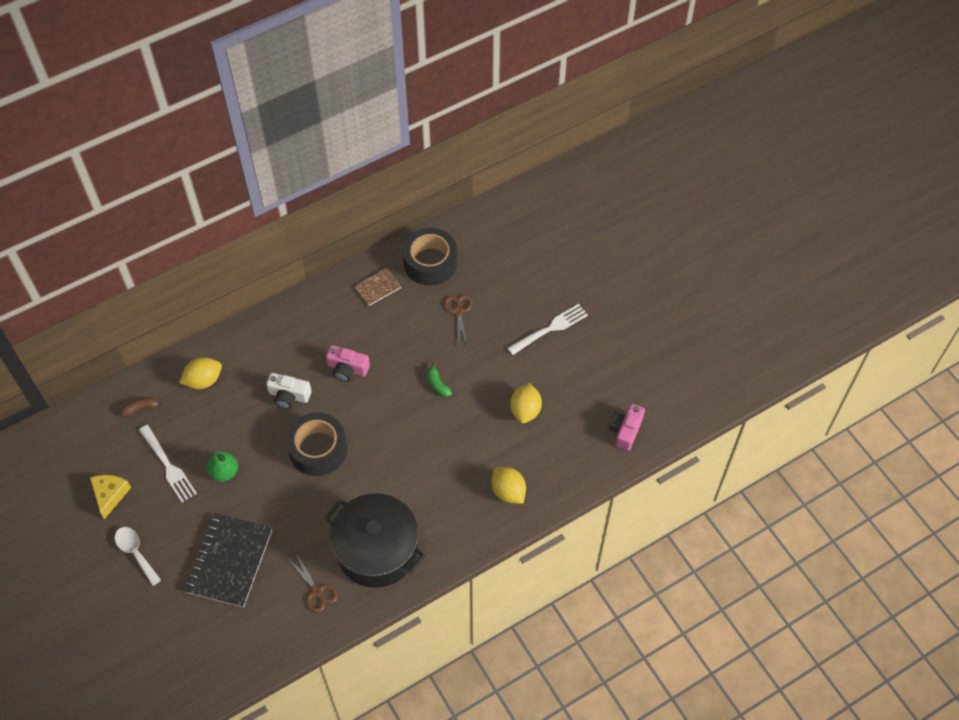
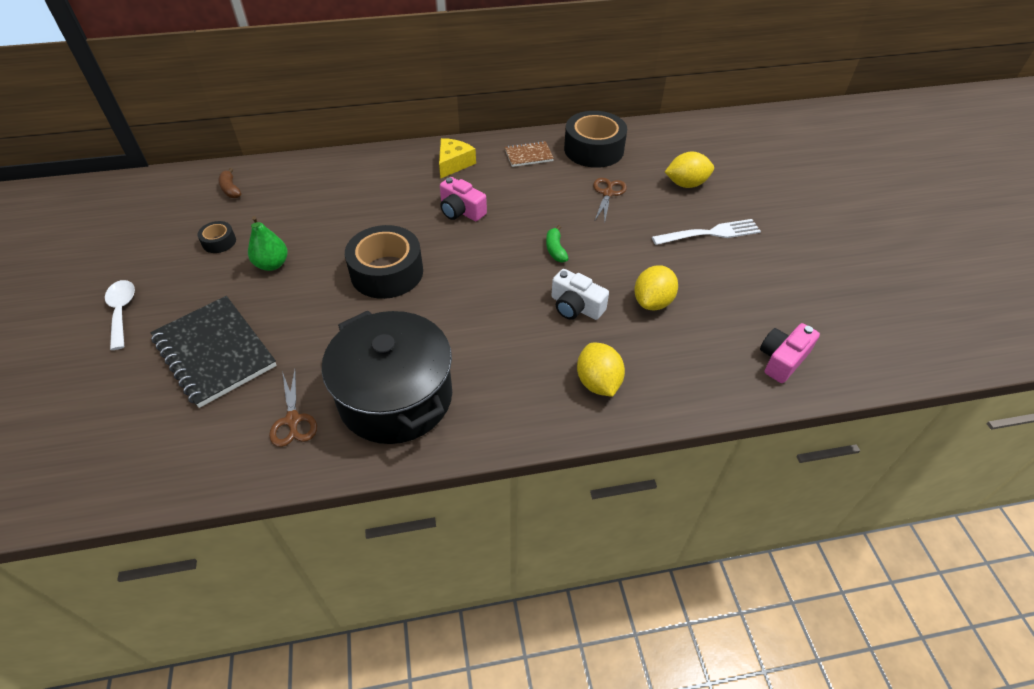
camera: 20 degrees right, 10 degrees down
yellow cheese [90,475,131,519] -> yellow cheese moved to [439,138,476,179]
brown banana [121,397,163,417] -> brown banana turned 120 degrees counterclockwise [219,168,241,198]
white fork [139,425,197,502] -> black tape [197,221,236,253]
yellow lemon [179,357,222,389] -> yellow lemon moved to [665,152,714,188]
black notebook [185,513,272,608] -> black notebook turned 75 degrees counterclockwise [150,296,277,408]
white camera [266,373,312,409] -> white camera moved to [552,269,609,320]

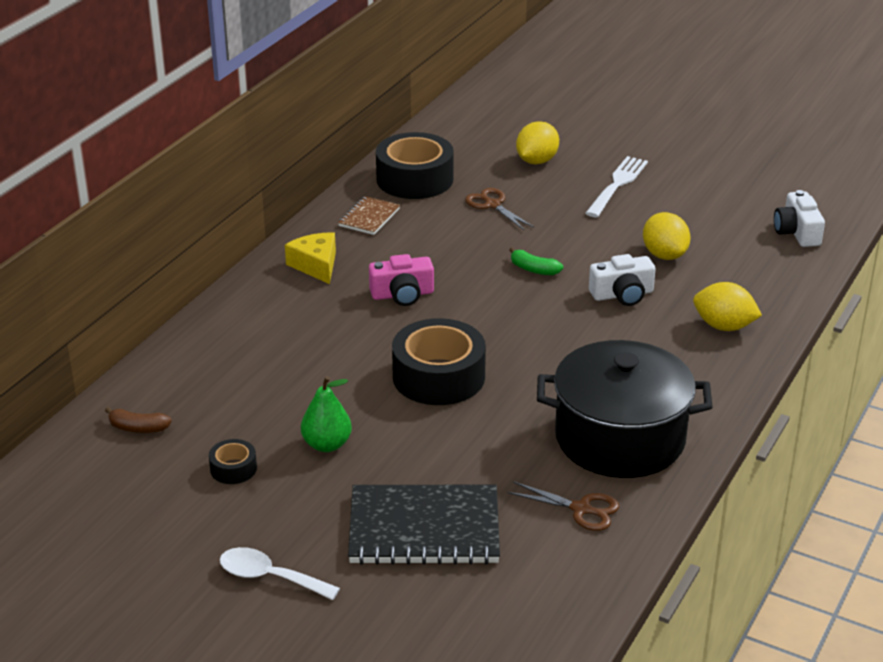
camera: 50 degrees left, 15 degrees down
pink camera [760,323,820,383] -> white camera [774,190,825,247]

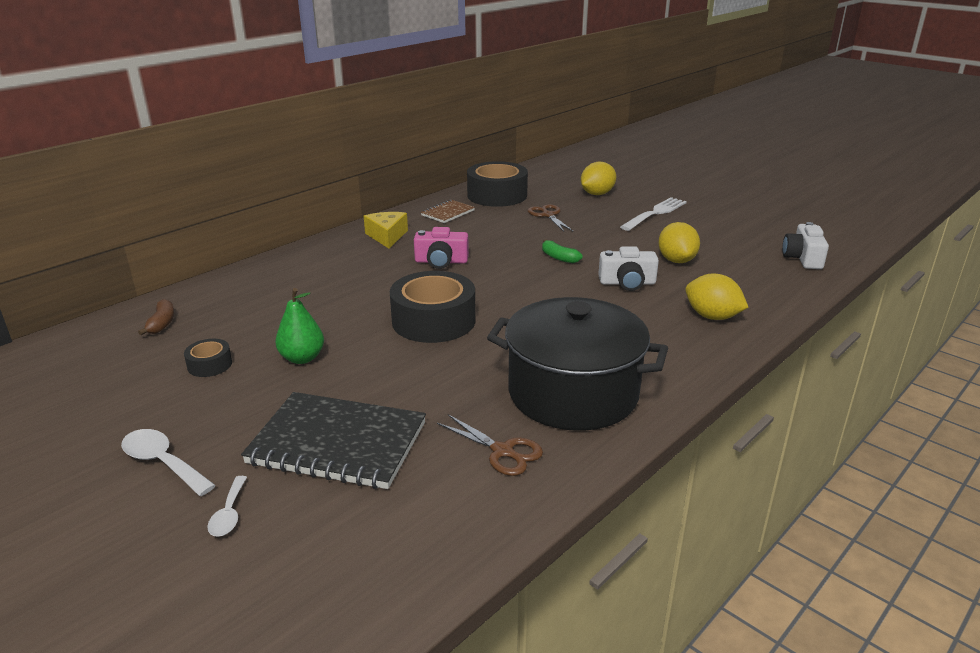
camera: 15 degrees right, 5 degrees down
brown banana [105,407,172,433] -> brown banana turned 120 degrees counterclockwise [138,299,174,335]
none -> white spoon [207,476,247,537]

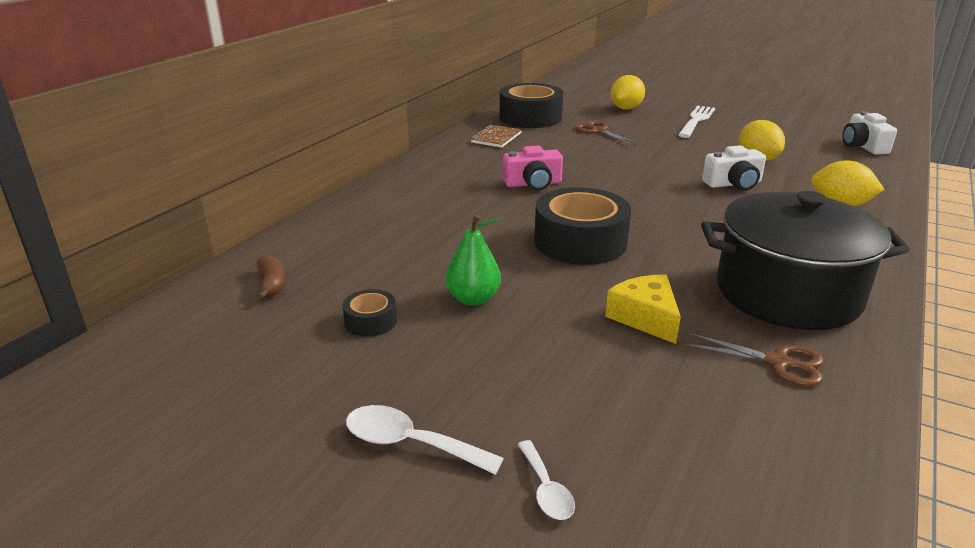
camera: 15 degrees left, 0 degrees up
black notebook [241,392,426,489] -> none
yellow cheese [364,212,408,248] -> yellow cheese moved to [605,275,681,344]
green banana [542,239,582,263] -> none

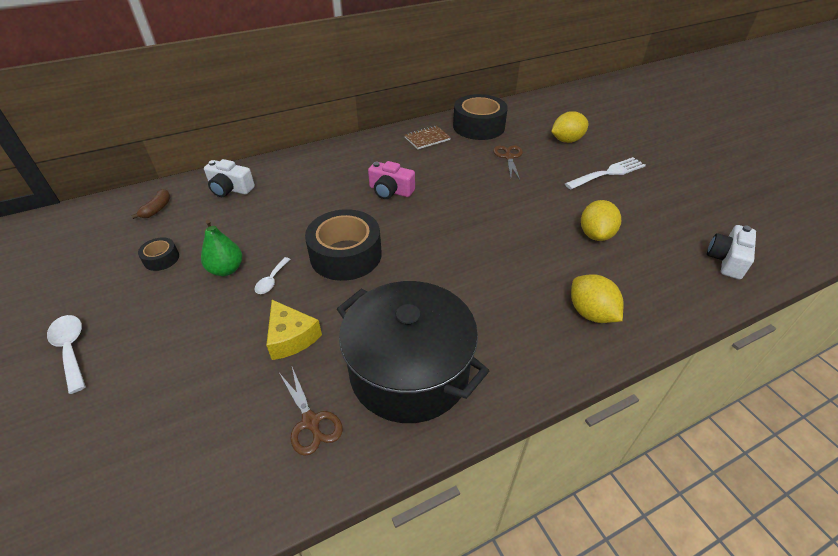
camera: 35 degrees right, 15 degrees up
white spoon [517,440,575,520] -> white spoon moved to [255,257,291,294]
yellow cheese [605,275,681,344] -> yellow cheese turned 135 degrees clockwise [266,300,322,360]
white camera [702,145,766,191] -> white camera moved to [204,159,255,197]

